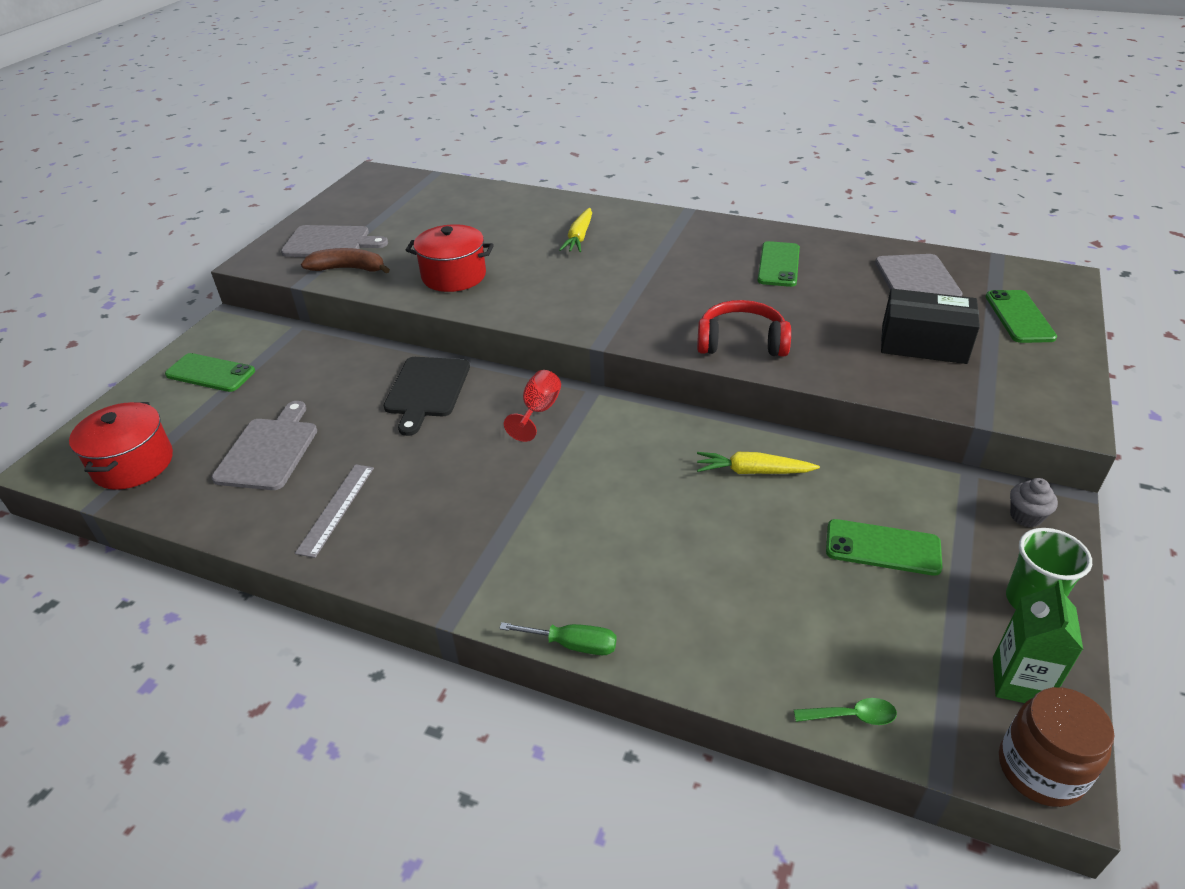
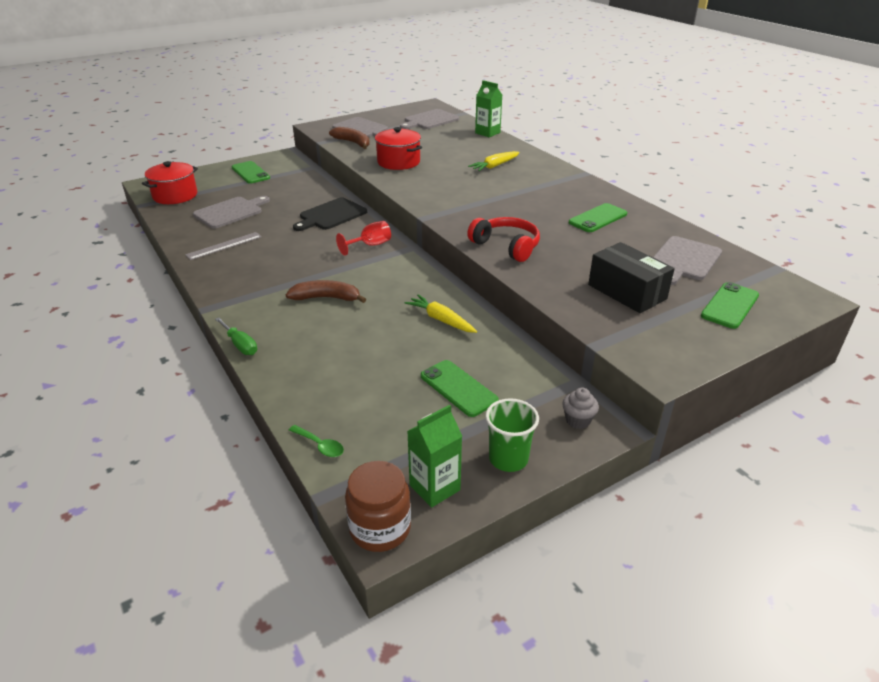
camera: 35 degrees right, 5 degrees down
none -> brown banana [286,280,366,303]
none -> grey cutting board [400,109,459,129]
none -> green carton [475,80,502,137]

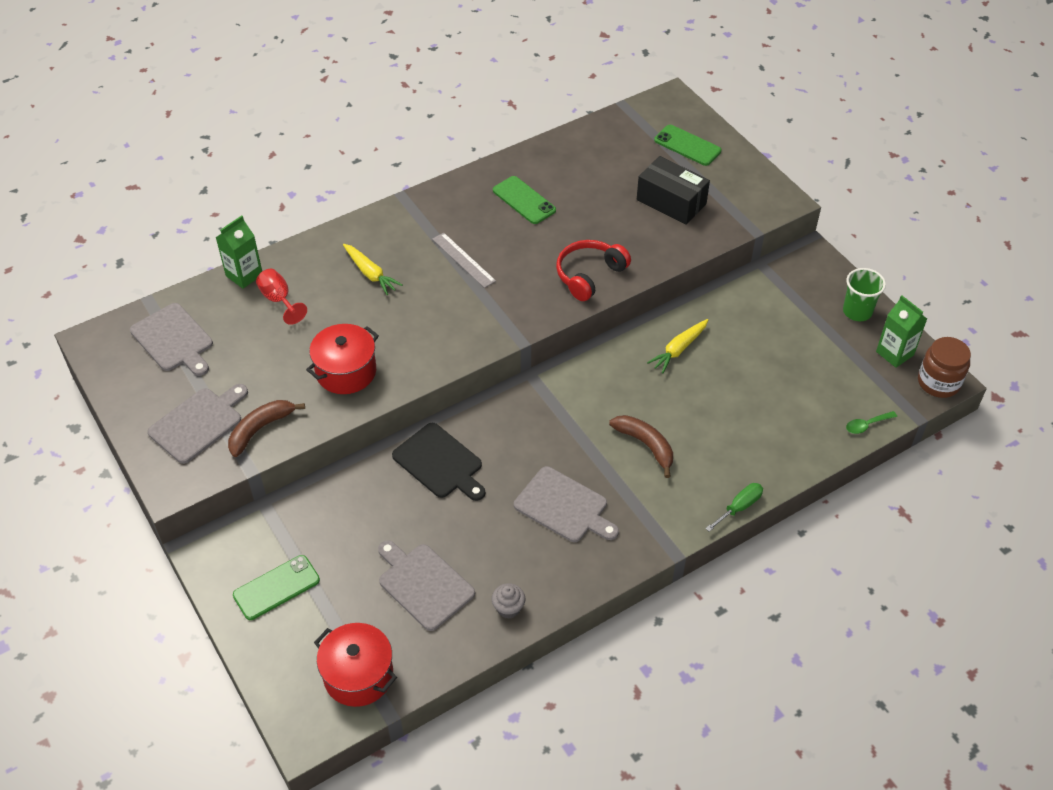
camera: 90 degrees left, 15 degrees up
grey ruler [185,232,262,260] -> grey ruler moved to [432,233,496,288]
brown banana [286,280,366,303] -> brown banana turned 135 degrees clockwise [609,415,673,478]
green spoon [289,425,344,457] -> green spoon turned 150 degrees counterclockwise [846,411,897,434]
red goblet [336,221,391,256] -> red goblet moved to [256,269,307,325]
green phone [421,360,499,417] -> none
grey cupcake [562,388,599,429] -> grey cupcake moved to [492,583,525,619]
black box [588,242,675,313] -> black box turned 75 degrees clockwise [637,156,710,225]
grey cutting board [653,236,722,285] -> grey cutting board moved to [514,466,619,542]

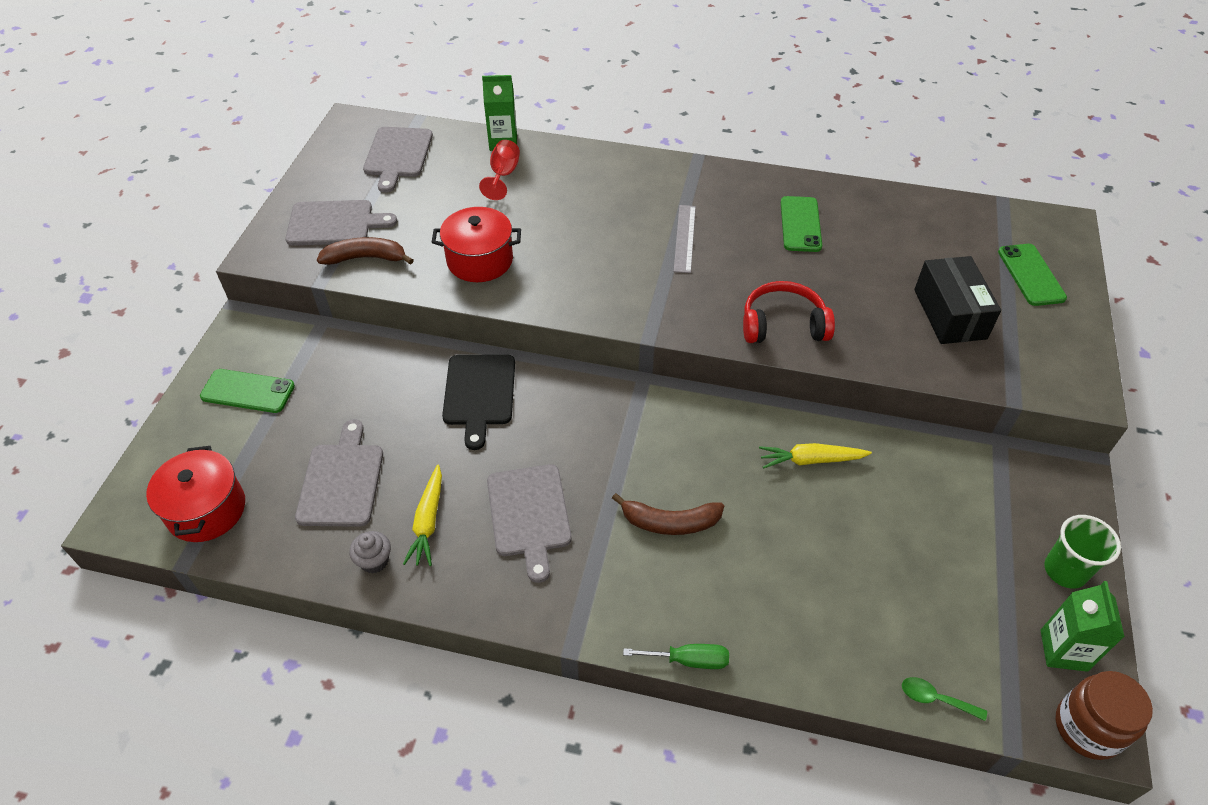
camera: 45 degrees right, 0 degrees up
yellow carrot [343,244,403,295] -> yellow carrot moved to [403,465,442,566]
brown banana [609,415,673,478] -> brown banana turned 90 degrees clockwise [612,493,724,535]

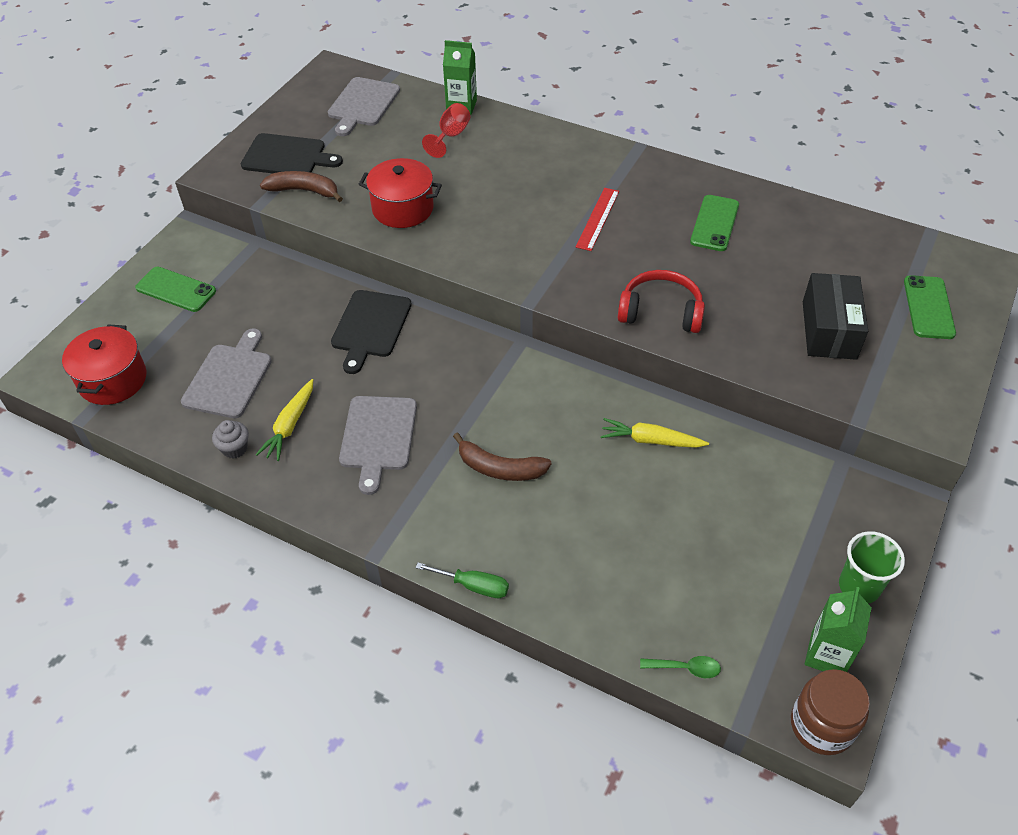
camera: 15 degrees right, 0 degrees up
grey cutting board [285,200,397,246] -> black cutting board [241,133,343,173]
grey ruler [674,205,696,273] -> red ruler [576,188,619,251]
green spoon [902,677,987,721] -> green spoon turned 150 degrees clockwise [640,656,721,678]

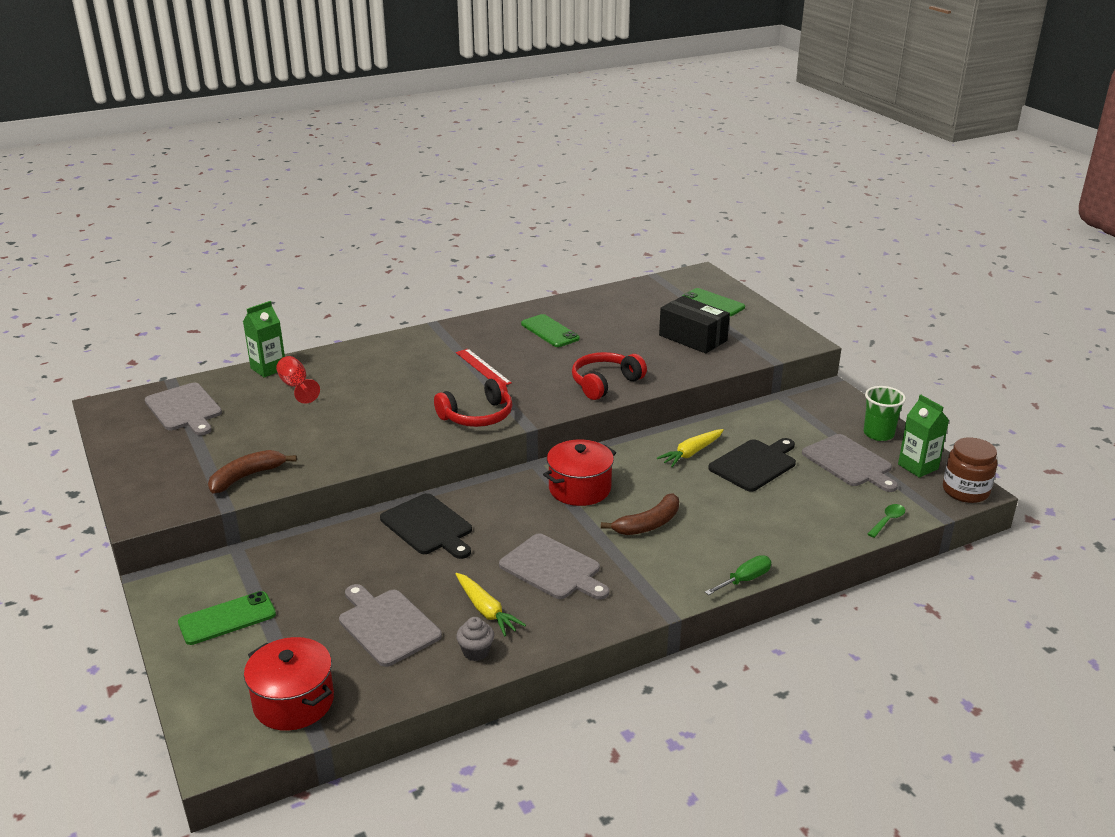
camera: 55 degrees left, 20 degrees down
black cutting board [241,133,343,173] -> black cutting board moved to [708,438,796,492]
red pot [359,158,442,228] -> red pot moved to [543,440,616,506]
none -> red headphones [434,377,513,427]
none -> grey cutting board [802,434,898,492]

